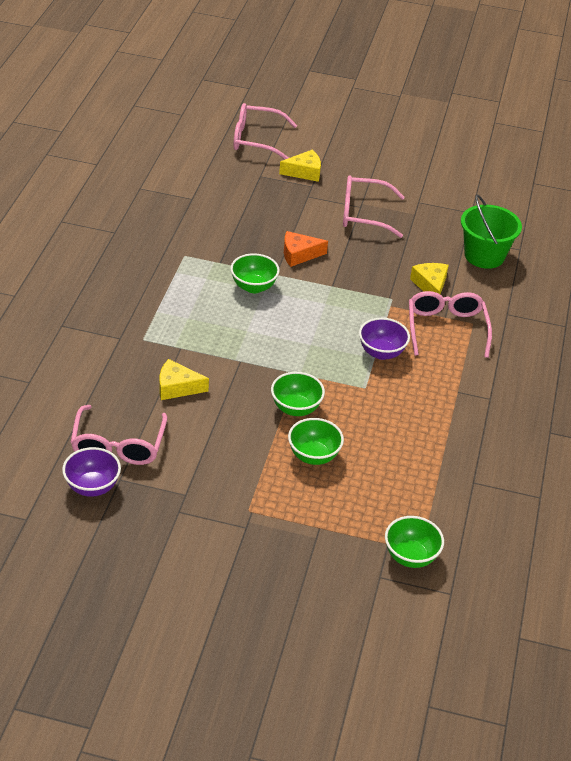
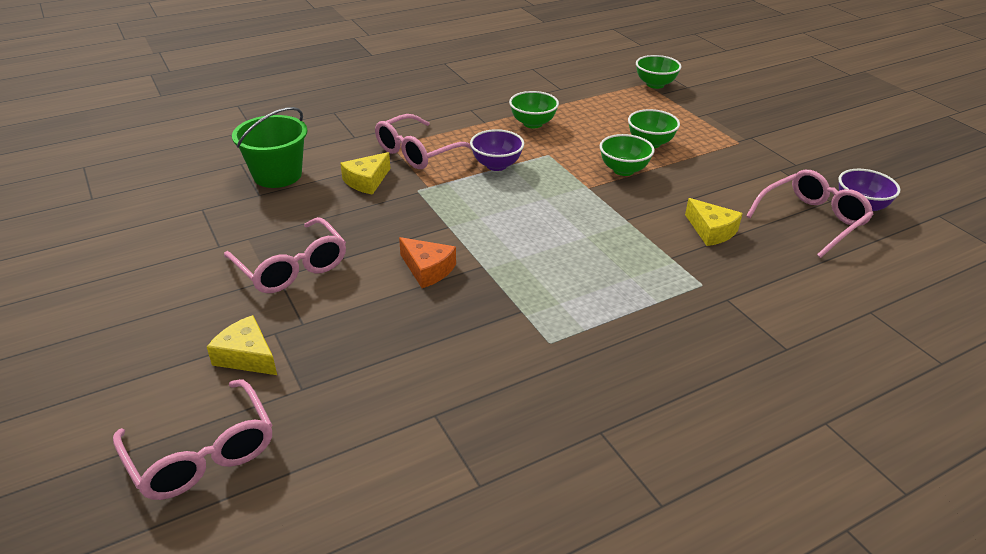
camera: 130 degrees left, 5 degrees down
green bowl [230,253,280,293] -> green bowl moved to [509,91,559,129]

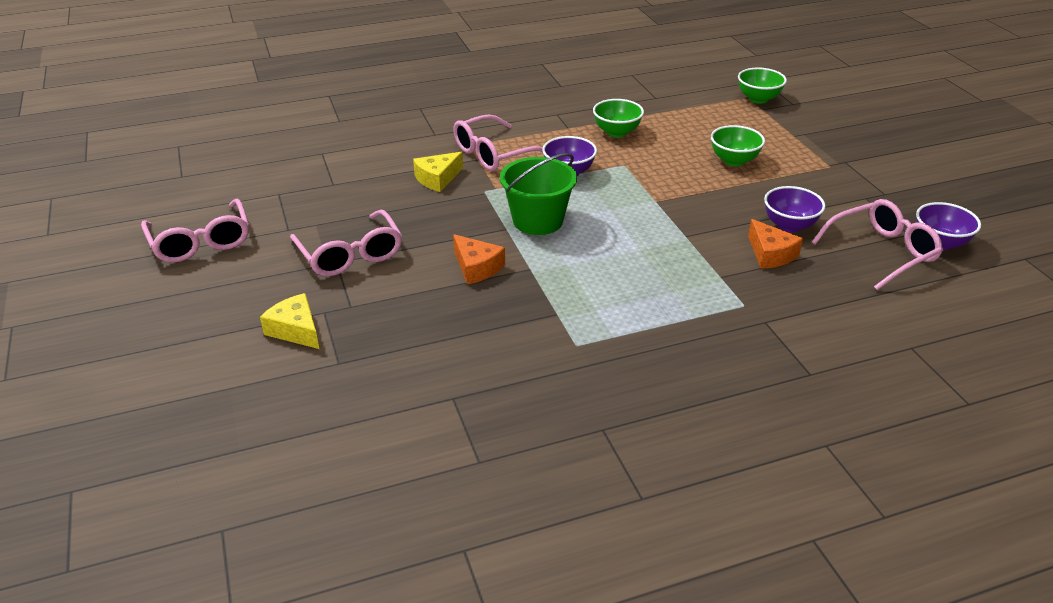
camera: 10 degrees right, 0 degrees up
pink glasses [113,379,272,500] -> pink glasses moved to [141,199,249,263]
green bucket [232,107,307,188] -> green bucket moved to [500,153,577,235]
green bowl [600,134,655,176] -> none
yellow cheese [685,198,743,246] -> orange cheese [748,219,803,269]
none -> purple bowl [764,186,825,233]

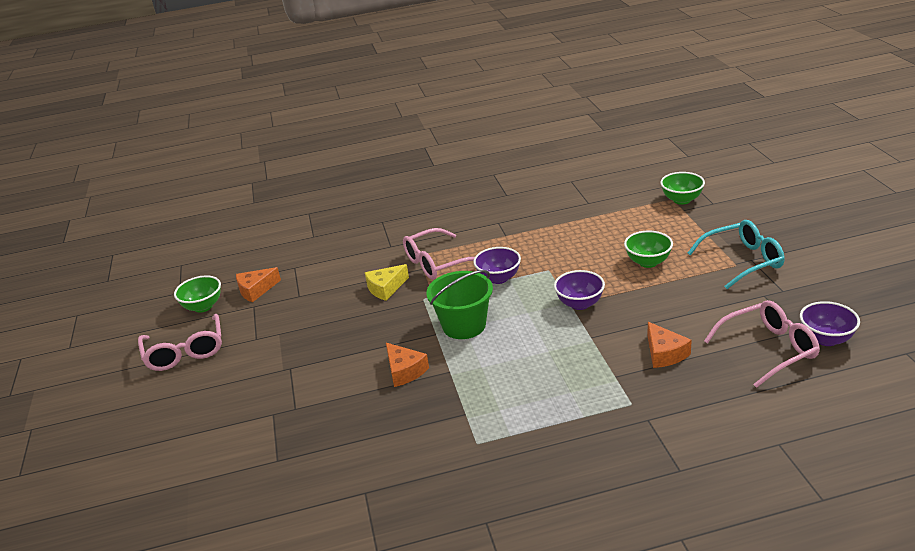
camera: 10 degrees right, 5 degrees down
yellow cheese [260,293,319,349] -> none
pink glasses [290,210,402,276] -> none
green bowl [593,99,644,137] -> green bowl moved to [174,275,221,313]
purple bowl [764,186,825,233] -> purple bowl moved to [554,270,605,310]
none -> orange cheese [236,267,281,302]
none -> turquoise glasses [688,220,784,289]

